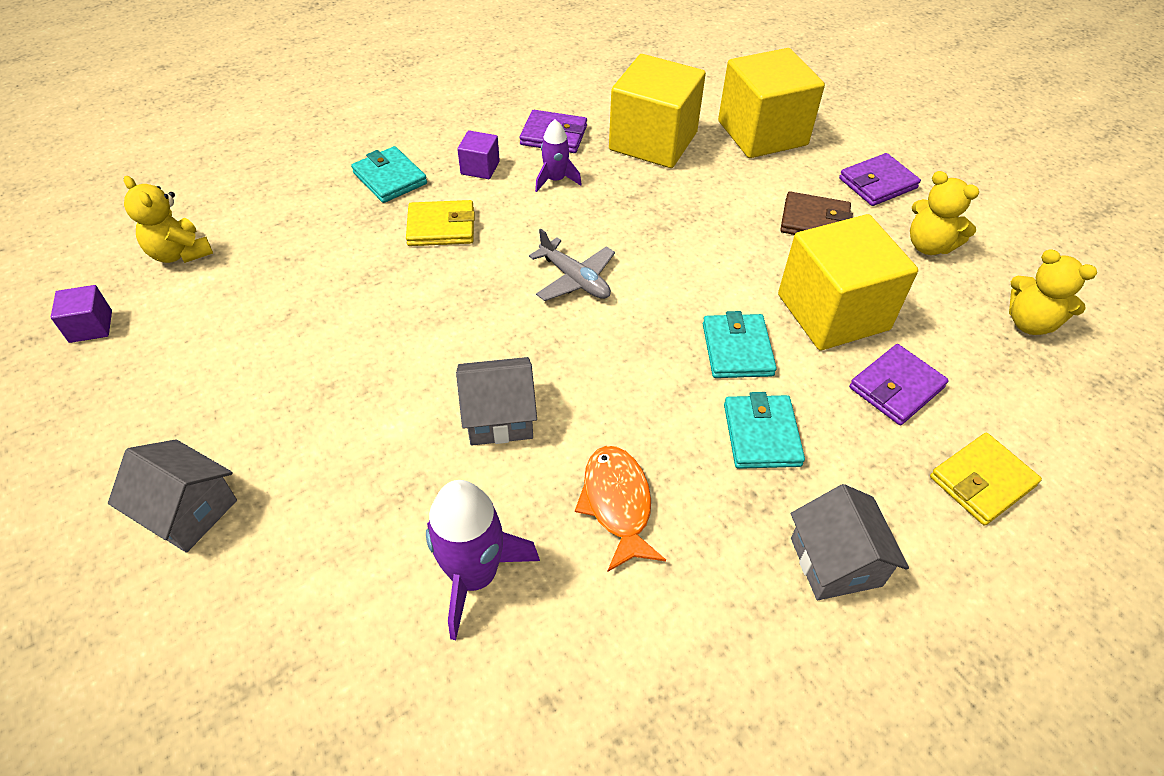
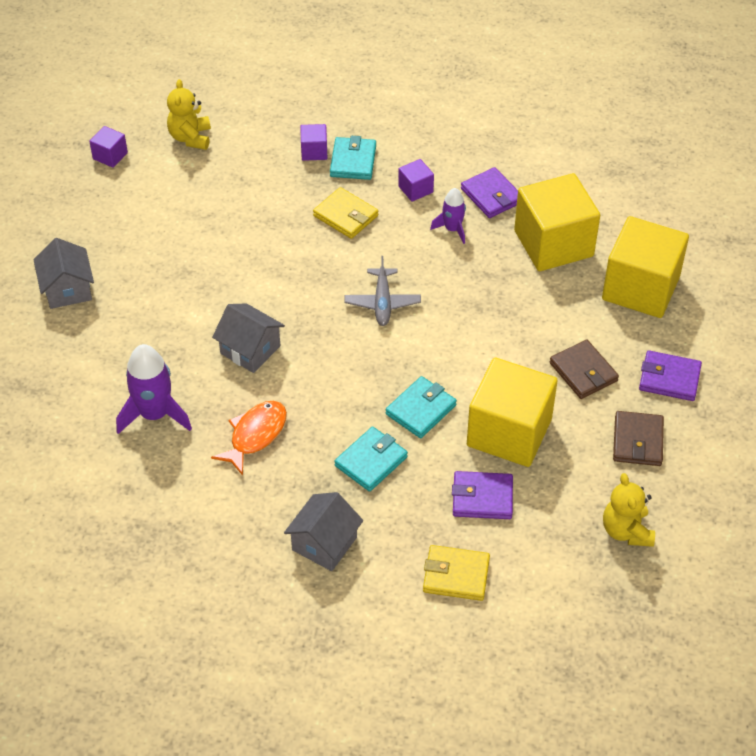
camera: 45 degrees right, 0 degrees up
yellow teddy bear [910,171,979,255] -> brown wallet [613,411,664,466]
none -> purple cube [300,124,327,161]

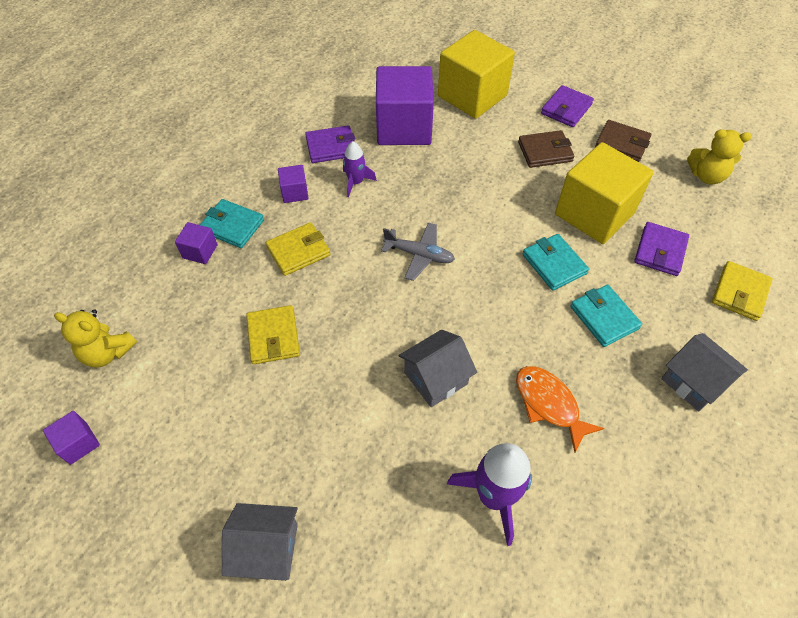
camera: 70 degrees left, 5 degrees up
yellow cube [514,173,600,271] -> purple cube [376,66,434,145]
none -> yellow wallet [246,305,300,364]

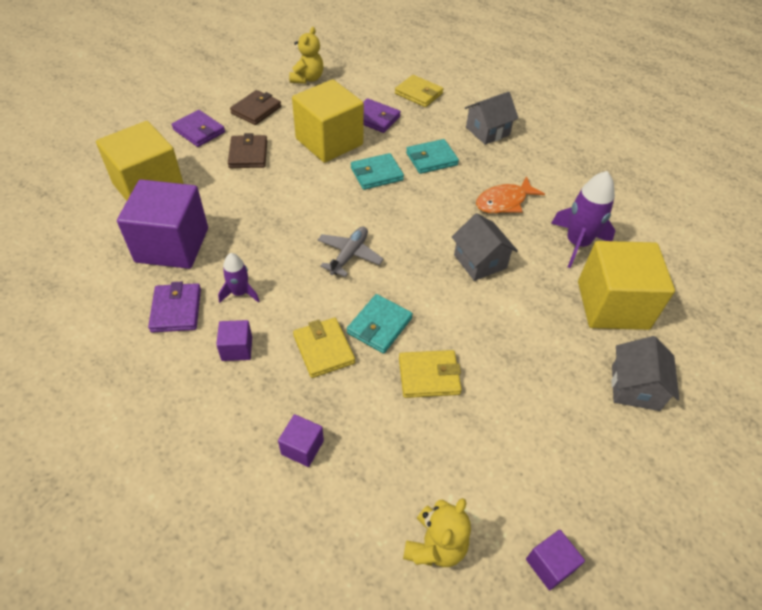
camera: 85 degrees left, 5 degrees down
turquoise wallet [200,199,264,248] -> turquoise wallet moved to [347,294,413,354]
none -> yellow cube [578,241,675,330]

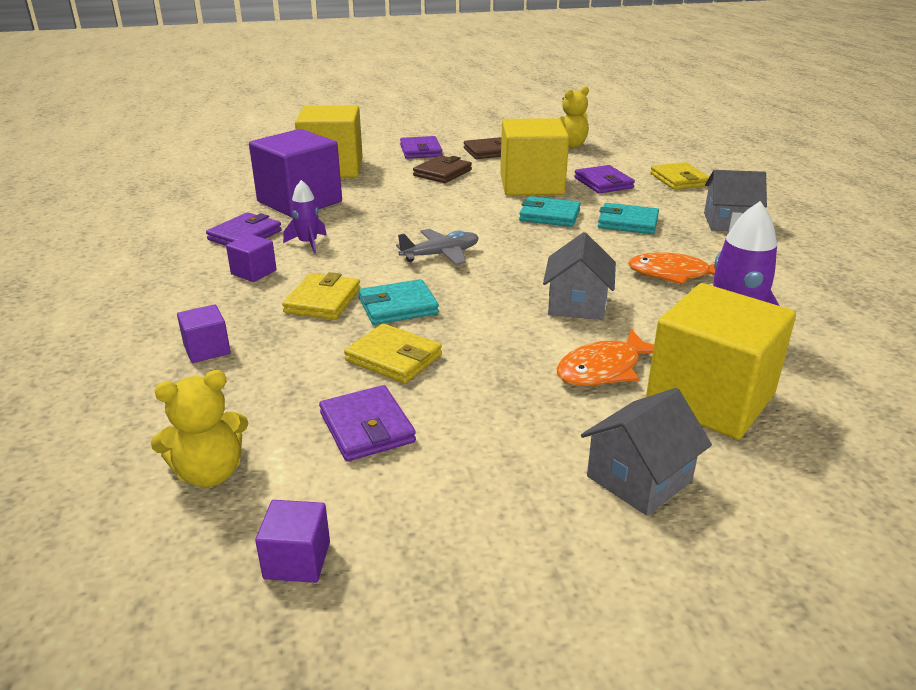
camera: 40 degrees right, 20 degrees down
none -> purple wallet [319,385,416,461]
none -> orange fish [557,329,654,386]

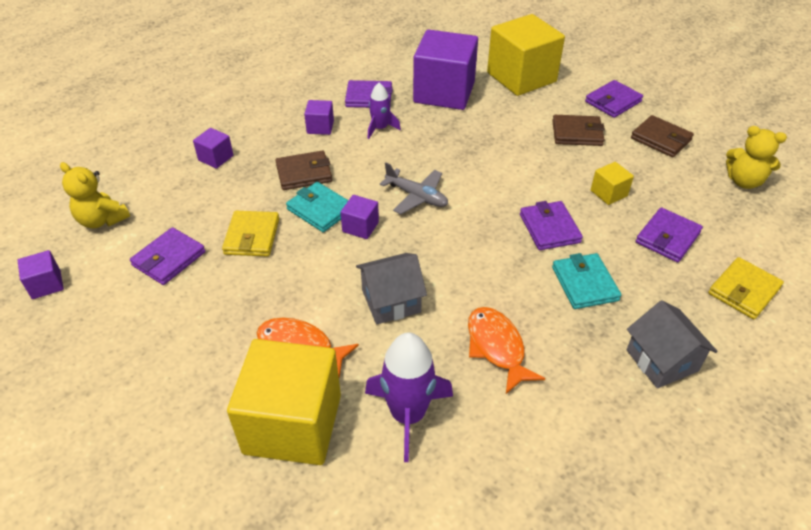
camera: 60 degrees right, 15 degrees up
yellow wallet [282,272,360,320] -> brown wallet [275,151,332,190]
yellow cube [500,118,569,195] -> yellow cube [591,162,634,205], size x0.44
turquoise wallet [519,196,581,227] -> purple wallet [520,201,583,250]
grey house [581,388,712,516] -> none
none -> purple cube [340,195,379,239]

